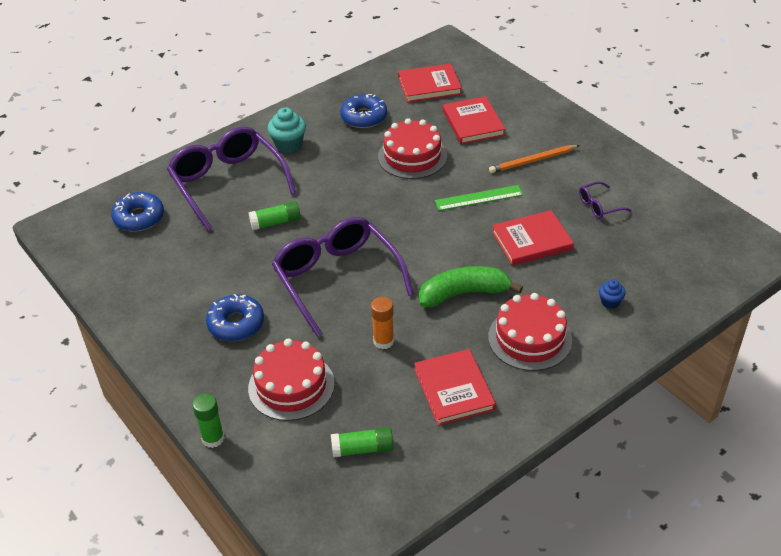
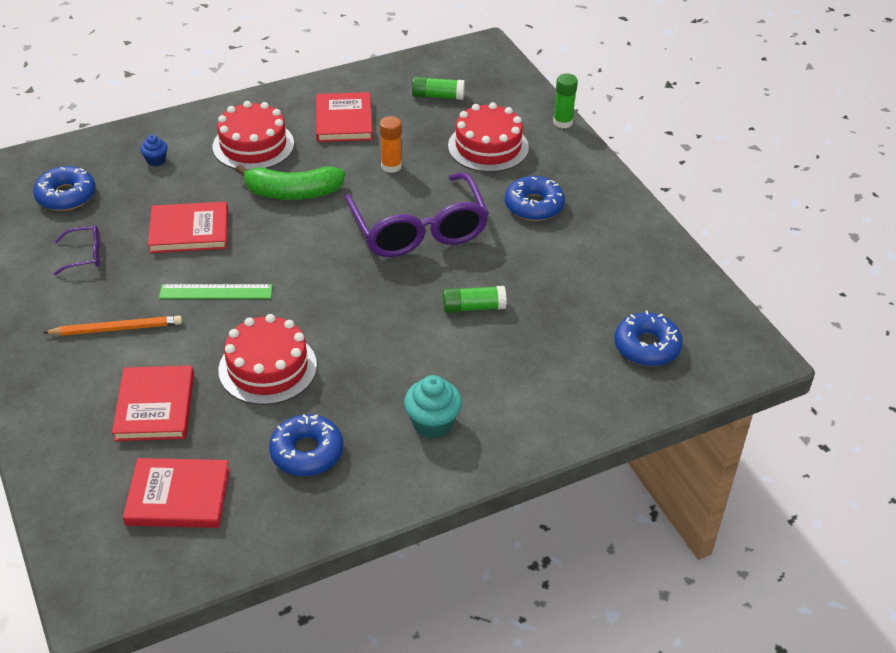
camera: 170 degrees left, 0 degrees up
purple glasses [167,127,296,231] -> none
none -> blue donut [33,166,96,211]

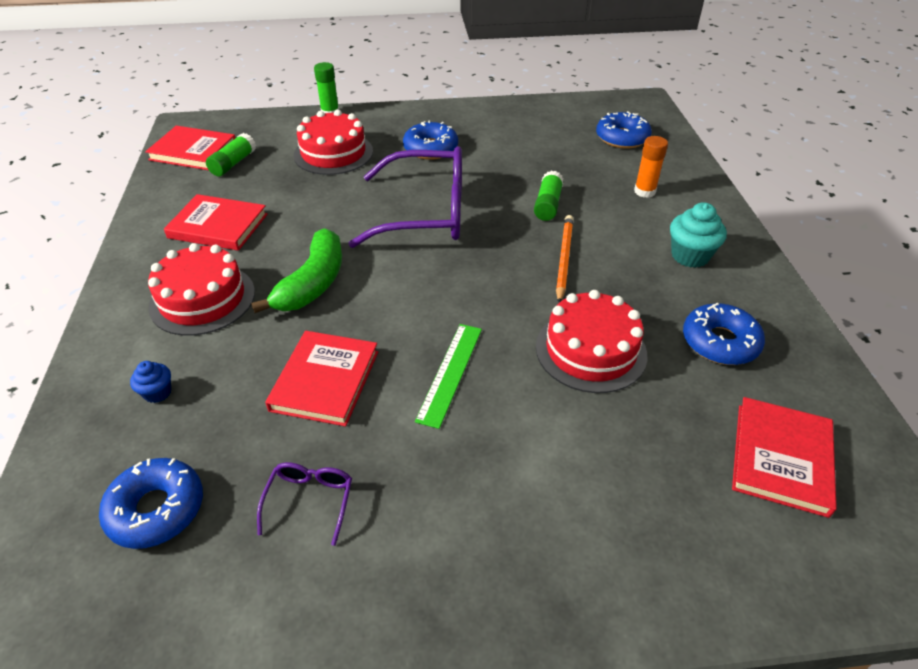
camera: 70 degrees left, 0 degrees up
orange pencil [43,315,182,336] -> orange pencil moved to [556,215,573,303]
red book [112,366,194,441] -> red book moved to [145,126,235,170]
orange glue stick [380,116,402,173] -> orange glue stick moved to [634,136,668,198]

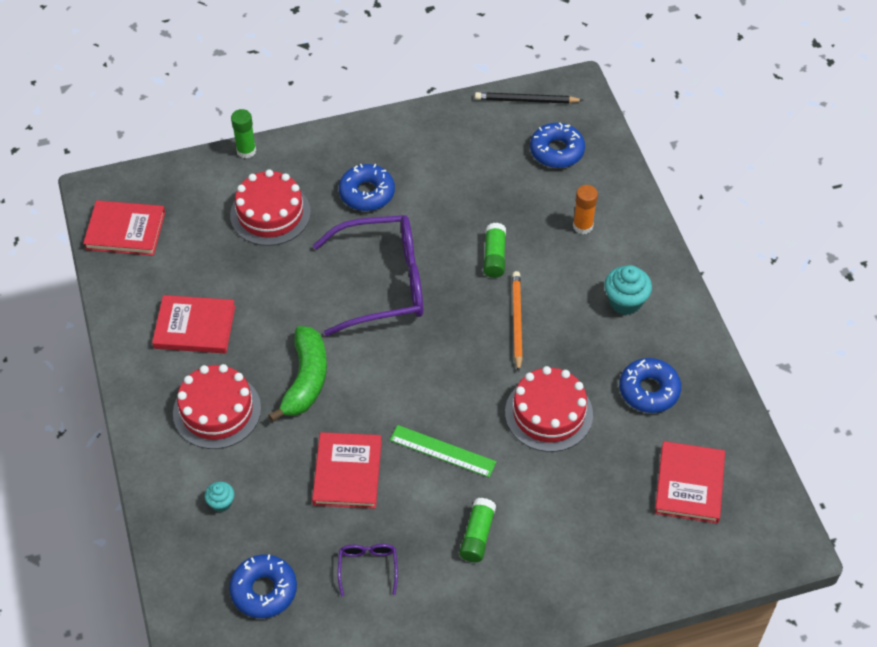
camera: 10 degrees left, 10 degrees up
blue cupcake [130,361,171,403] -> turquoise cupcake [205,482,234,512]
green glue stick [206,133,256,176] -> green glue stick moved to [459,498,496,562]
green ruler [415,324,482,429] -> green ruler turned 75 degrees counterclockwise [390,425,496,477]
none -> black pencil [475,92,584,104]

